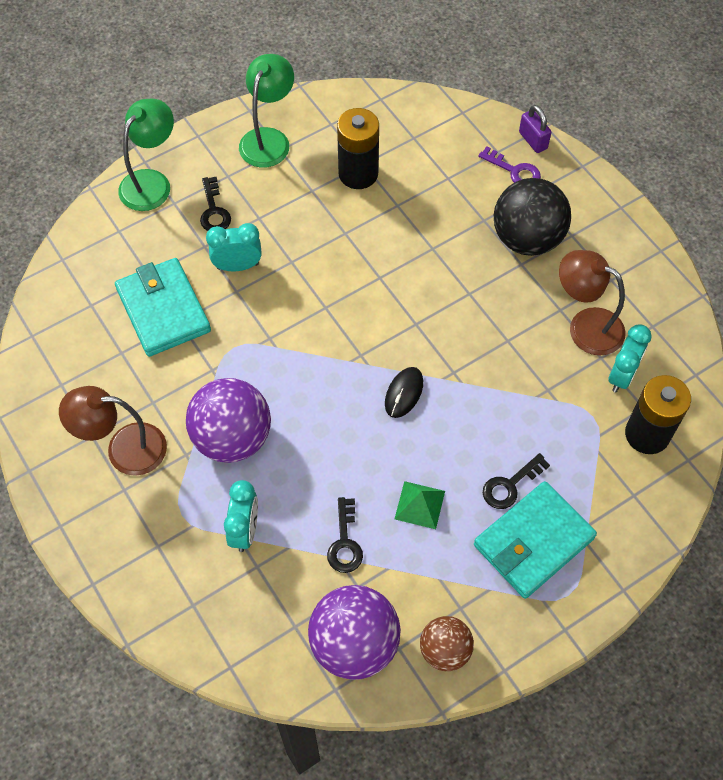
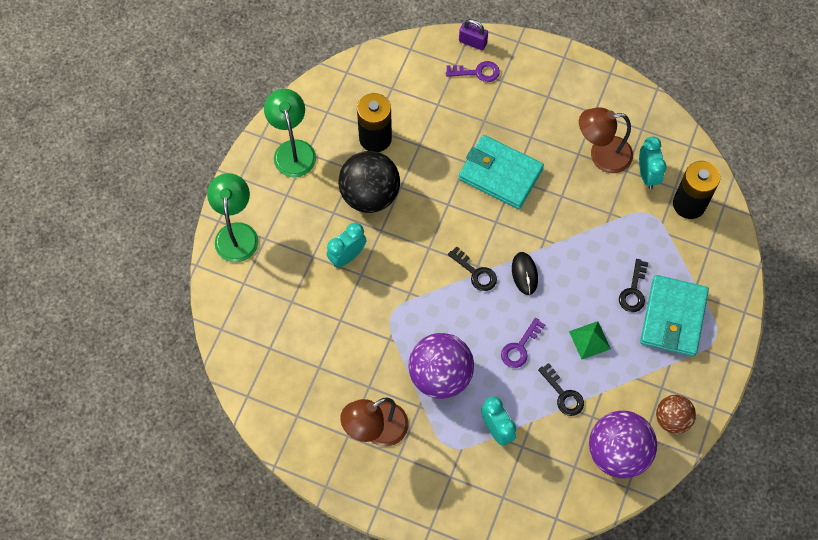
camera: 35 degrees left, 5 degrees up
turquoise wallet [115,258,211,357] -> turquoise wallet moved to [459,135,544,209]
black key [200,177,231,231] -> black key moved to [448,246,497,291]
black ball [494,178,571,256] -> black ball moved to [338,151,400,213]
none -> purple key [501,318,545,368]

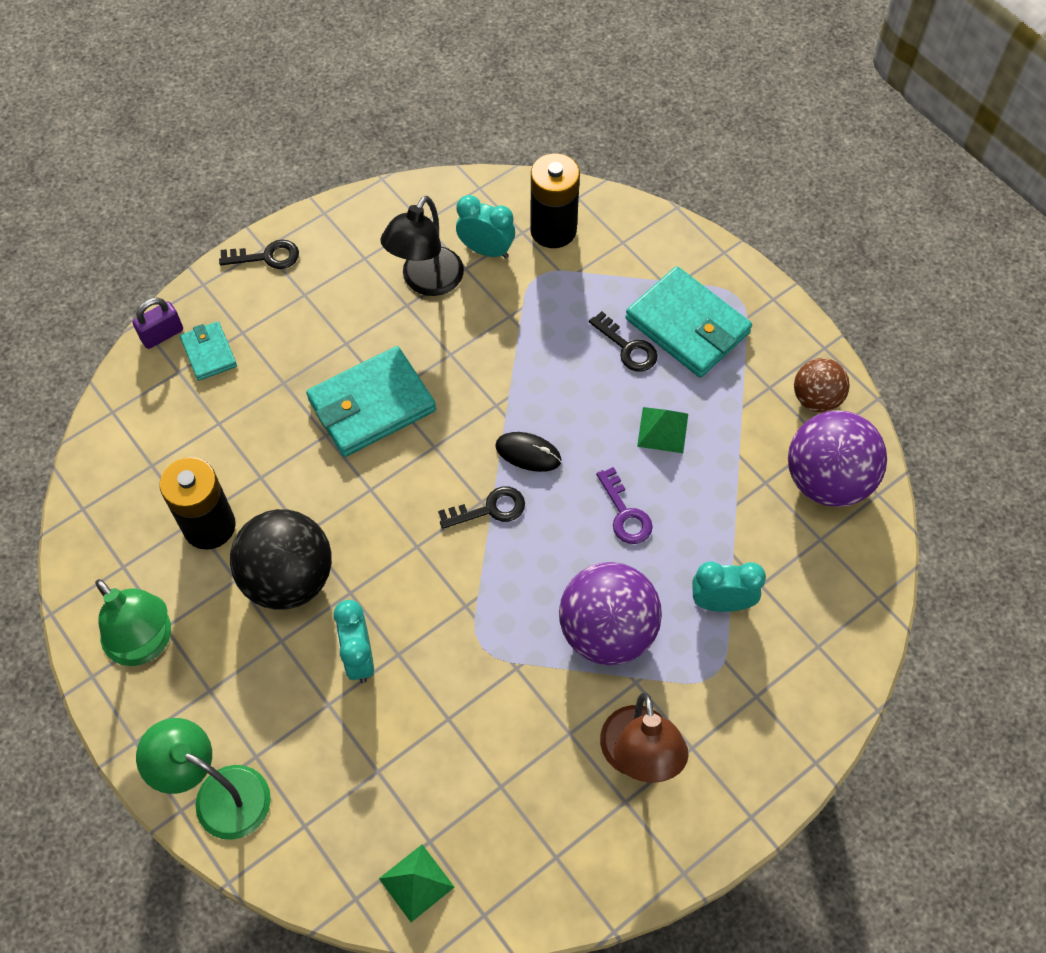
camera: 60 degrees left, 5 degrees down
green lamp [264,89,316,177] -> green lamp turned 150 degrees counterclockwise [95,579,171,666]
purple key [446,61,500,82] -> turquoise wallet [180,321,237,381]
black key [538,363,584,416] -> black key moved to [219,240,299,269]
brown lamp [579,107,633,173] -> black lamp [380,196,464,296]
none -> green pyramid [379,844,454,922]

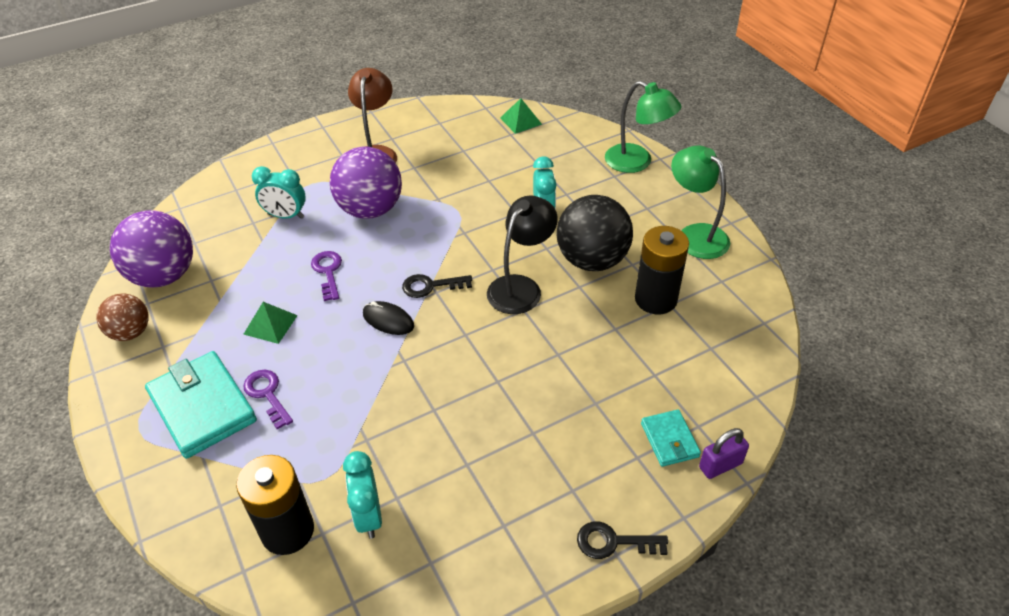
camera: 170 degrees left, 15 degrees down
turquoise wallet [306,346,436,457] -> none
black lamp [380,196,464,296] -> black lamp moved to [487,195,558,314]
turquoise clock [456,195,515,258] -> turquoise clock turned 45 degrees clockwise [343,451,382,539]
black key [589,311,658,372] -> purple key [243,370,293,429]

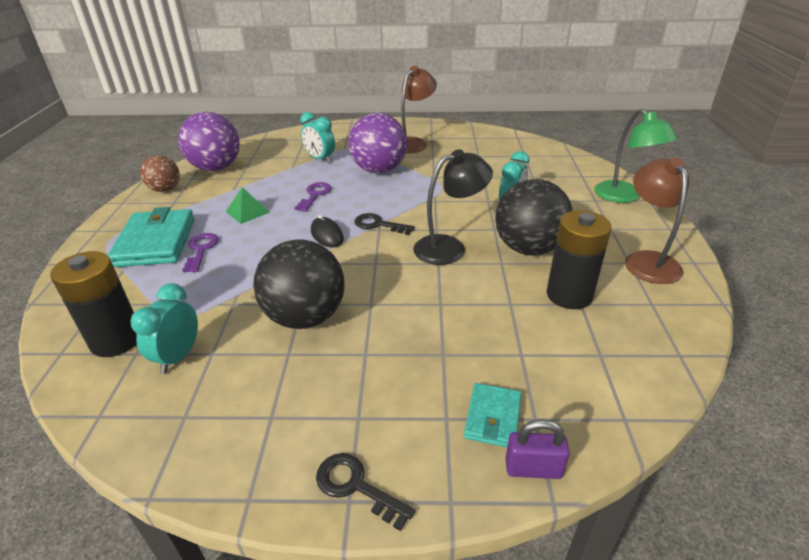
camera: 30 degrees right, 10 degrees down
green pyramid [500,98,542,134] -> none
green lamp [671,146,730,259] -> brown lamp [625,158,689,284]
none -> black ball [253,239,345,329]

